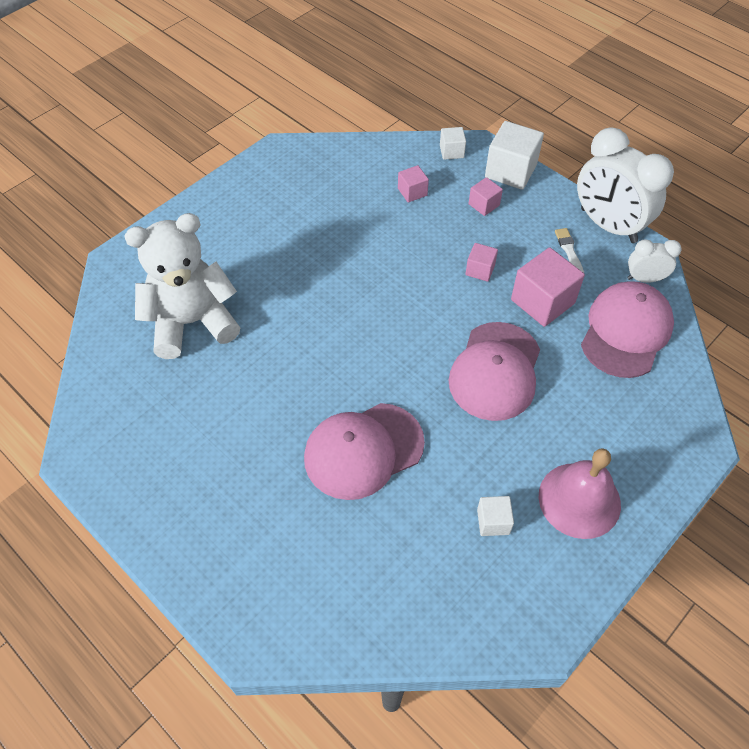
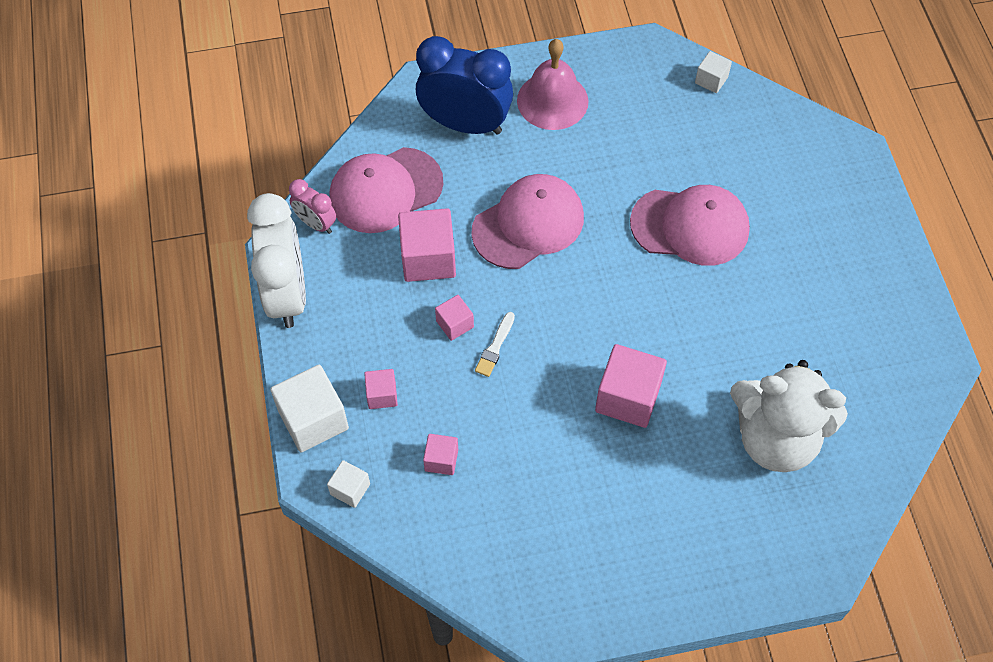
camera: 145 degrees left, 5 degrees up
white cube [477,496,514,536] -> white cube moved to [695,51,732,93]
white brush [555,228,584,273] -> white brush moved to [475,312,515,377]
white clock [627,239,682,283] -> pink clock [289,179,336,234]
none -> blue clock [416,36,513,135]
none -> pink cube [595,344,667,428]

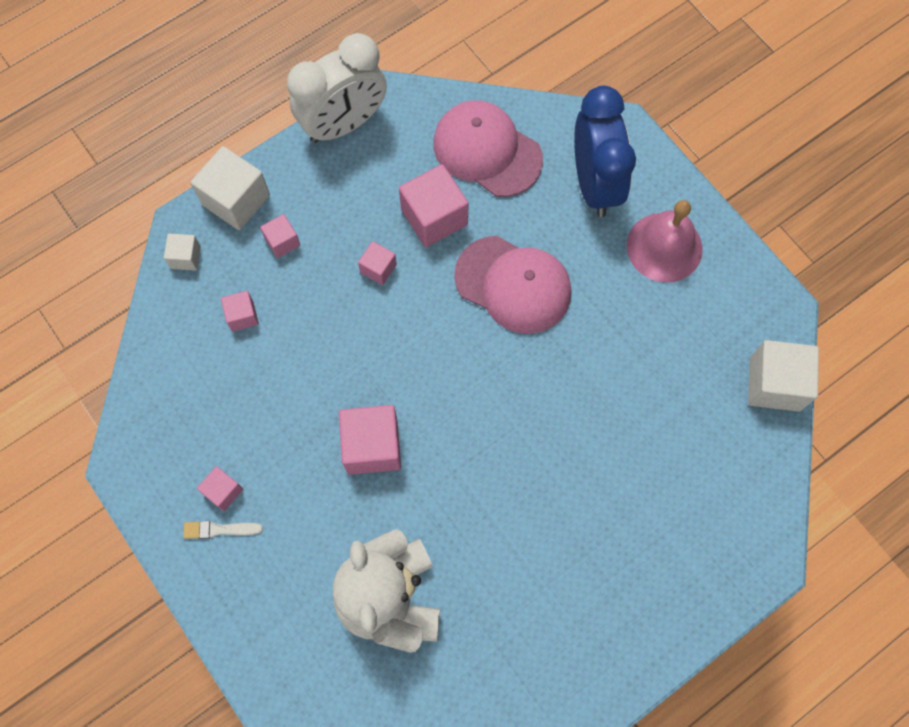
camera: 65 degrees right, 10 degrees up
pink clock [289,179,336,234] -> none
white brush [475,312,515,377] -> white brush moved to [183,521,263,539]
pink cap [630,185,750,266] -> none
white cube [695,51,732,93] -> white cube [748,340,819,412], size x1.87
none -> pink cube [197,466,243,511]

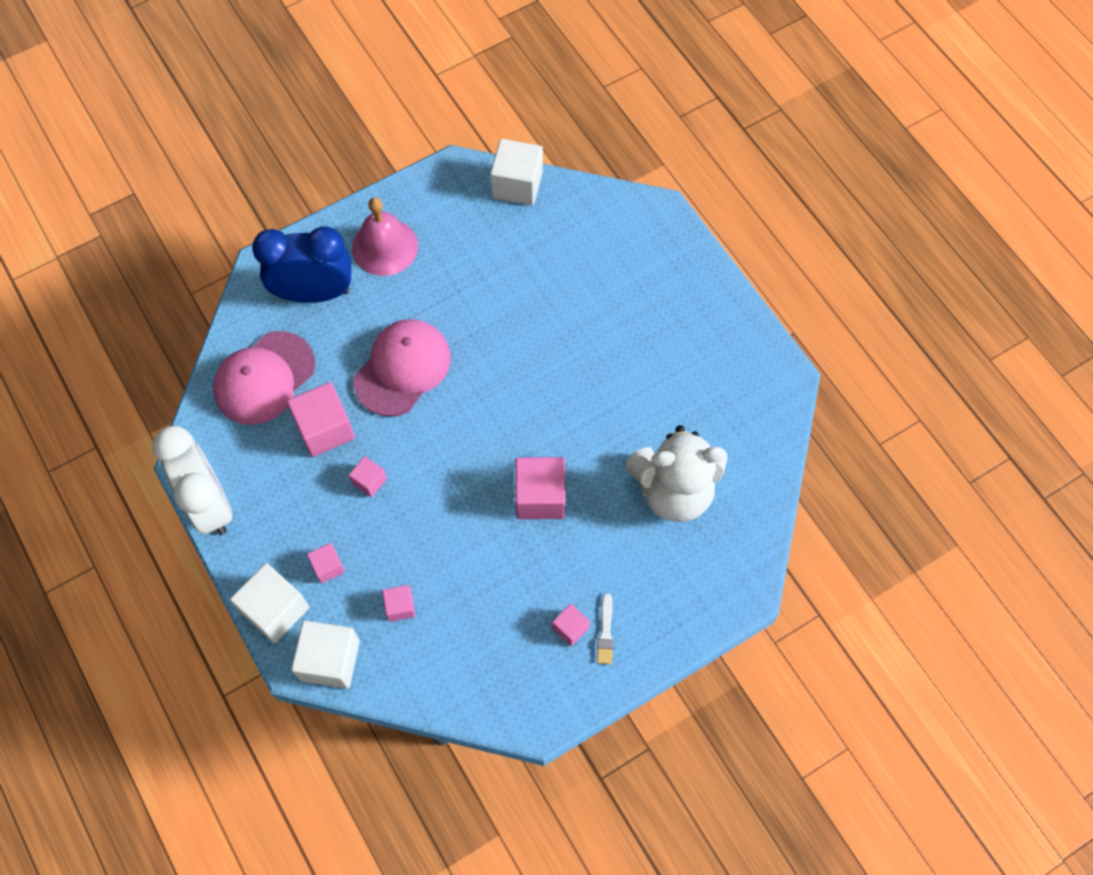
camera: 85 degrees left, 5 degrees down
white cube [164,233,201,271] -> white cube [291,620,360,689], size x1.87

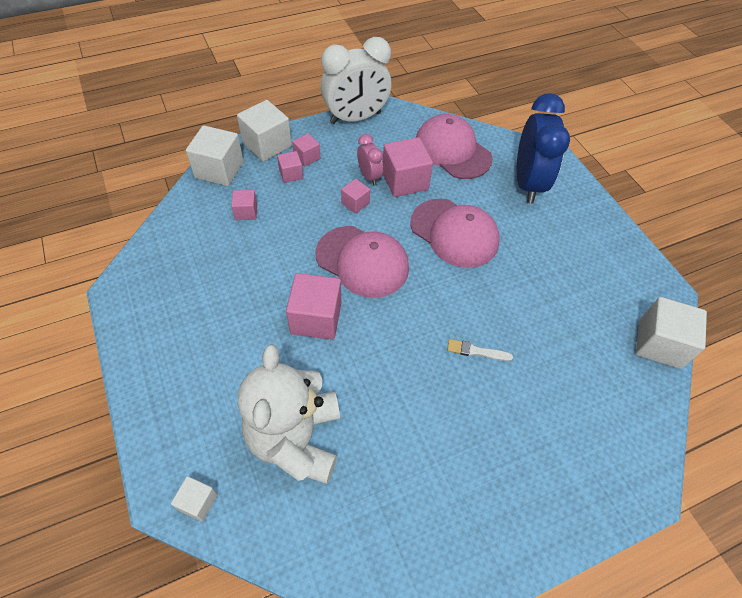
camera: 95 degrees right, 10 degrees down
pink bell [352,197,418,276] -> none
pink cube [552,604,590,646] -> pink cube moved to [292,133,320,166]
white brush [597,593,613,664] -> white brush moved to [447,339,513,361]
none -> white cube [171,476,218,522]
none -> pink cap [315,226,409,298]
none -> pink clock [357,134,383,186]

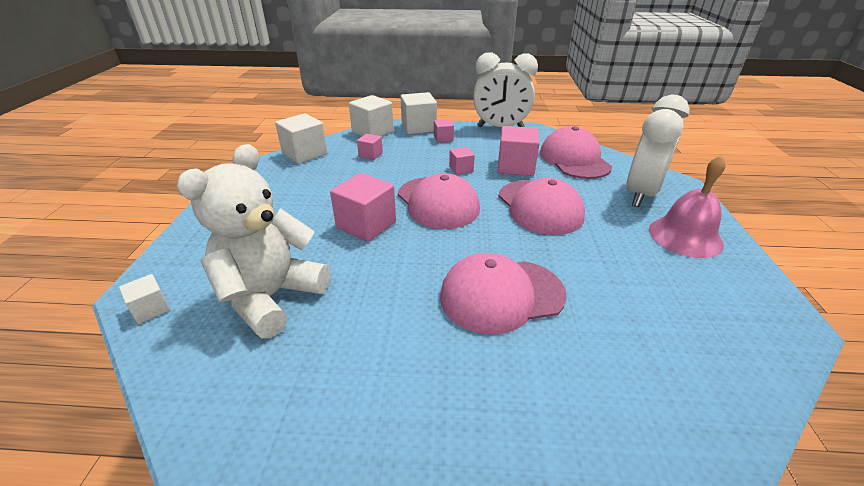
camera: 30 degrees right, 20 degrees down
pink cube [277,151,303,183] -> none
pink clock [357,134,383,186] -> none
white brush [447,339,513,361] -> pink cap [440,253,567,335]
blue clock [517,93,570,203] -> white clock [626,95,690,207]
white cube [636,297,707,369] -> white cube moved to [275,113,328,164]
none -> pink bell [649,155,726,258]

